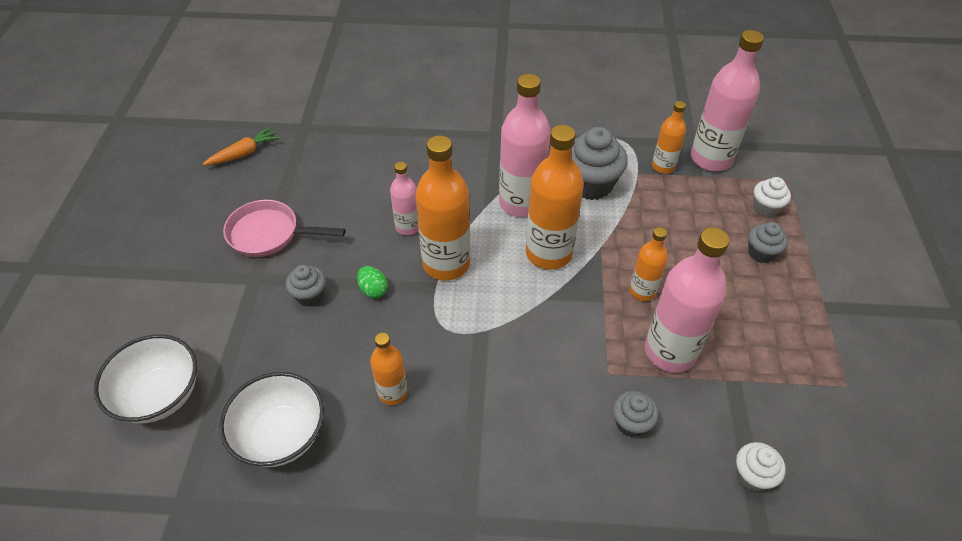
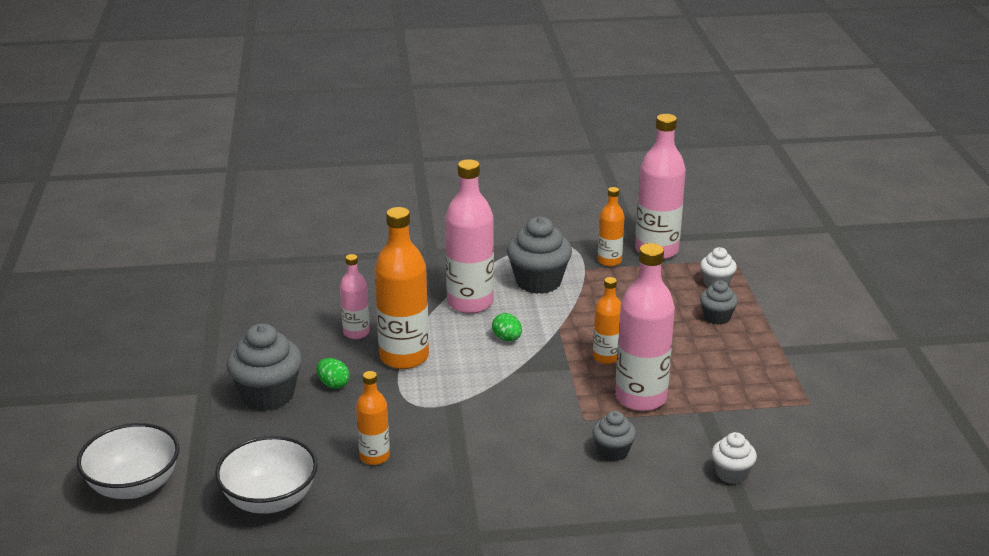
camera: 10 degrees left, 20 degrees down
orange carrot [203,127,280,165] -> none
pink pan [223,200,346,257] -> none
grey cupcake [286,265,326,307] -> grey cupcake [226,323,302,411], size x1.80
orange bottle [526,125,584,270] -> green egg [492,313,522,341]

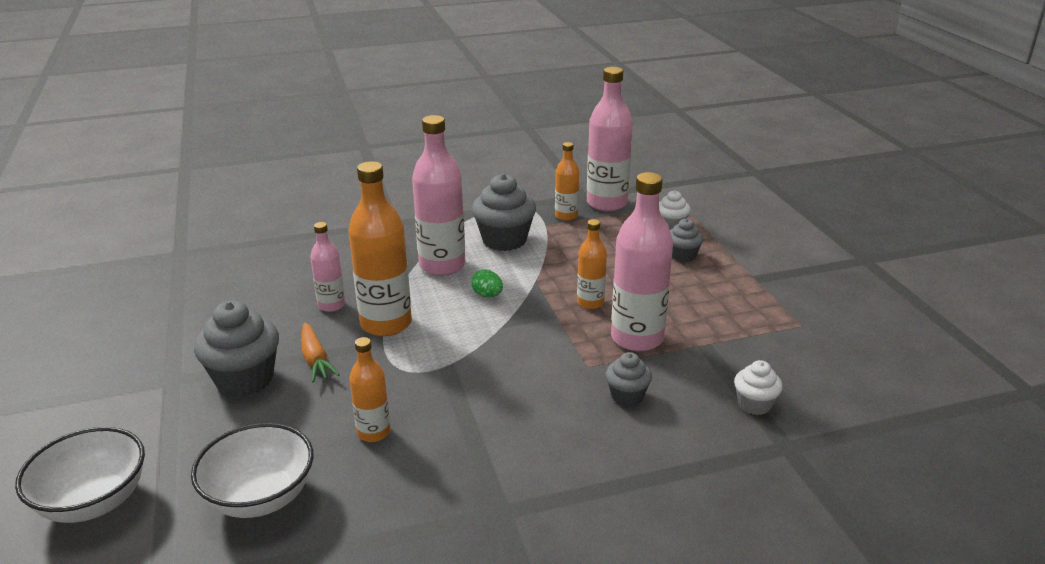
camera: 10 degrees left, 0 degrees up
green egg [317,358,350,389] -> orange carrot [301,323,340,383]

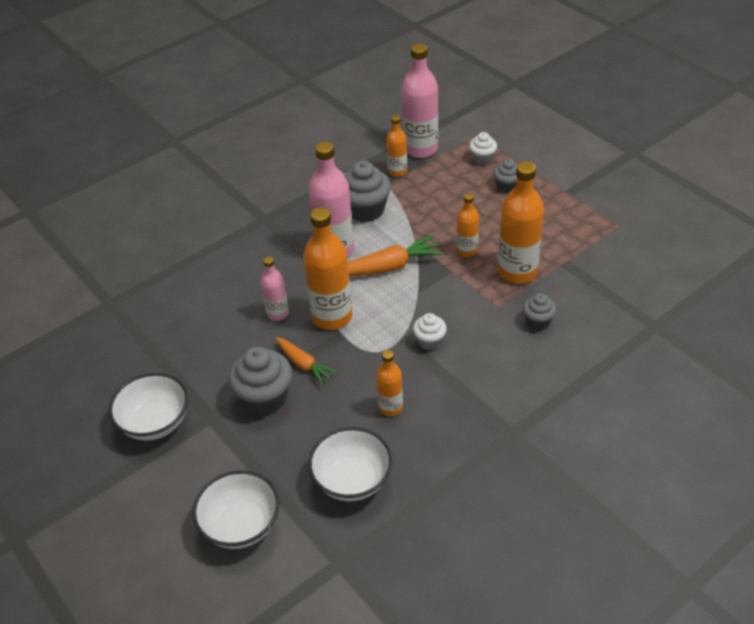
camera: 20 degrees left, 15 degrees up
green egg [471,269,503,297] -> orange carrot [348,235,443,276]
pink bottle [611,172,673,351] -> orange bottle [498,161,544,283]
white cupcake [734,360,783,415] -> white cupcake moved to [413,313,447,350]
none -> white bowl [109,373,188,441]

